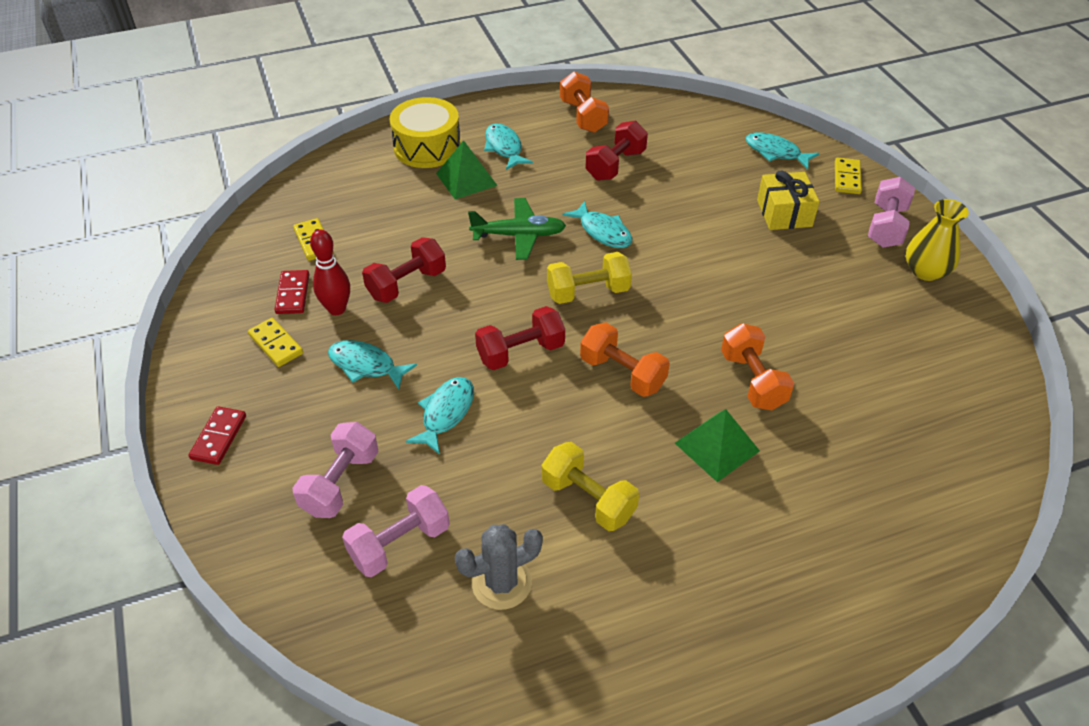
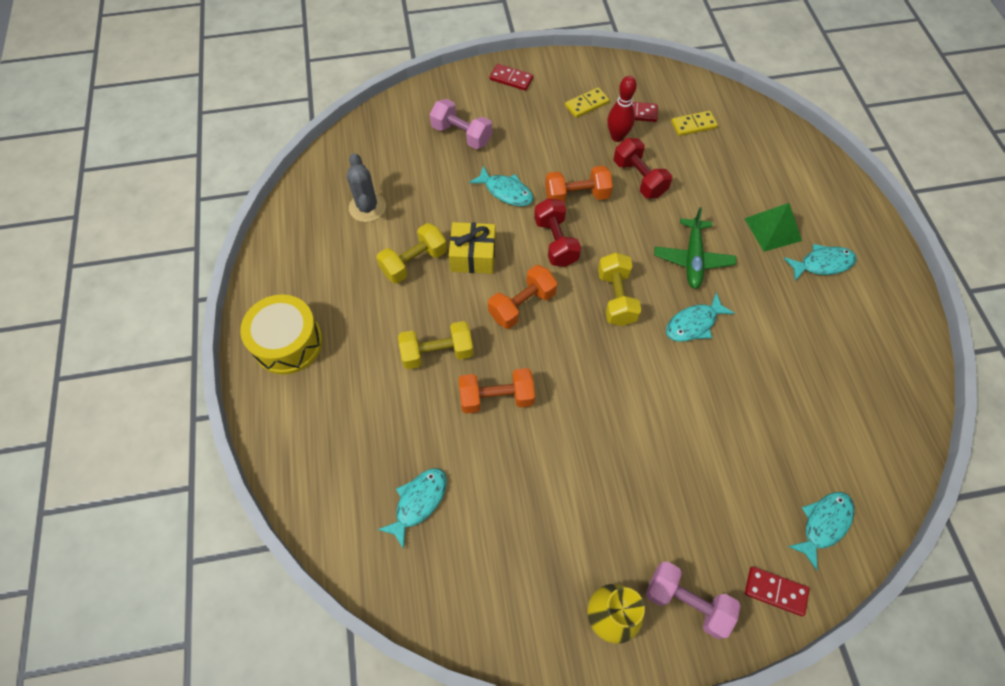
camera: 100 degrees right, 15 degrees up
turquoise fish [328,340,417,390] -> turquoise fish moved to [377,468,447,549]
pink dumbbell [342,485,450,577] -> none
yellow drum [390,97,461,168] -> yellow drum moved to [240,294,323,375]
orange dumbbell [560,71,609,133] -> orange dumbbell moved to [545,166,613,203]
red dumbbell [586,121,648,181] -> none
green pyramid [675,409,760,482] -> yellow dumbbell [398,321,473,369]
yellow gift [757,171,820,230] -> yellow gift moved to [449,222,496,274]
yellow domino [835,157,862,194] -> red domino [745,566,809,616]

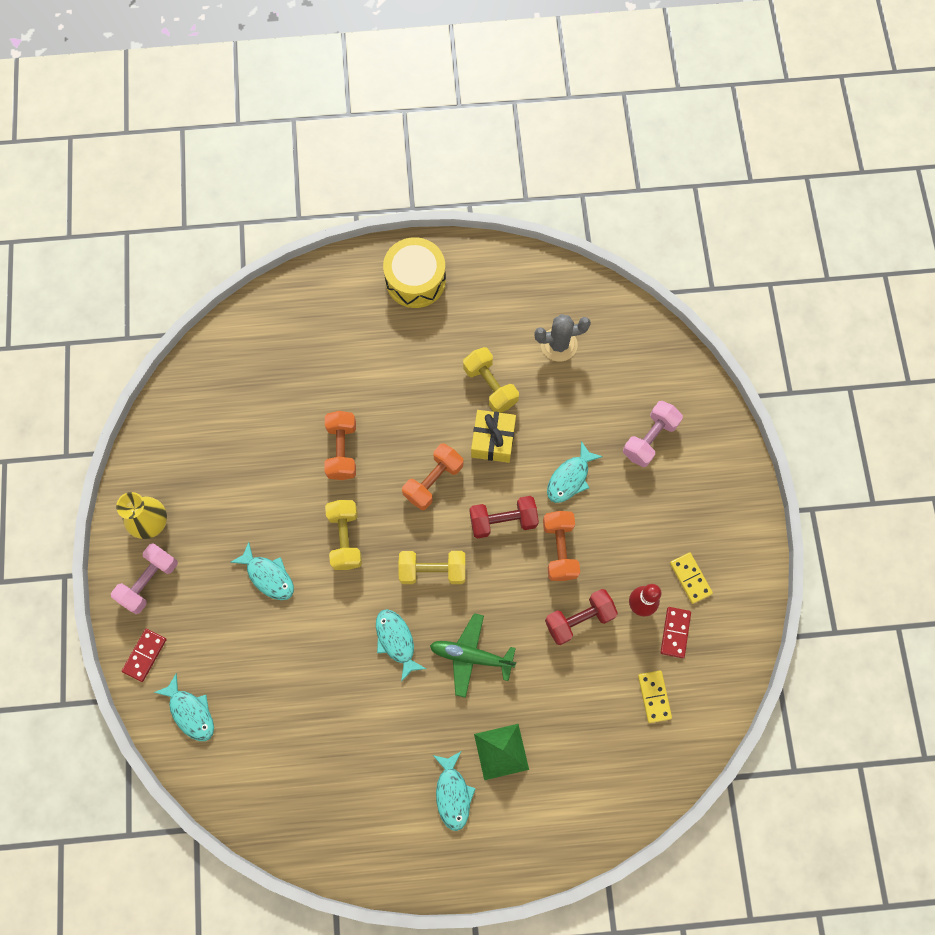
camera: 95 degrees right, 10 degrees up
turquoise fish [377,468,447,549] -> turquoise fish moved to [230,542,294,600]
yellow dumbbell [398,321,473,369] -> yellow dumbbell moved to [325,500,362,570]
orange dumbbell [488,265,557,329] -> orange dumbbell turned 75 degrees clockwise [402,443,463,510]
red domino [490,64,533,91] -> none

